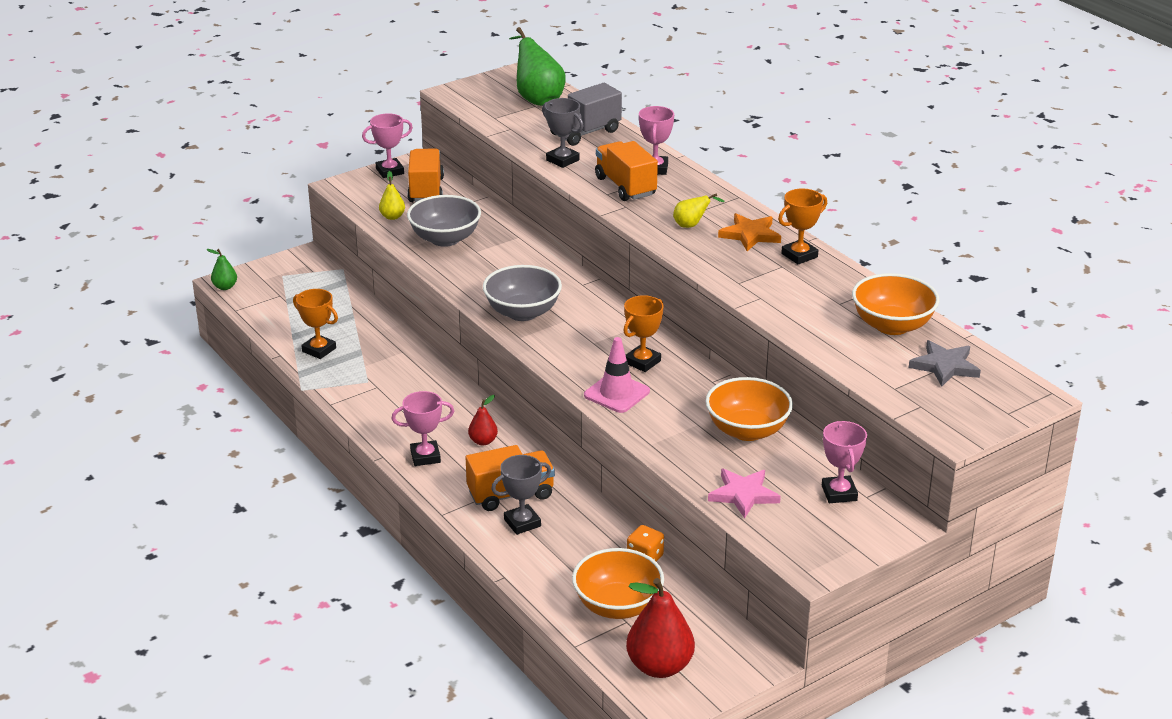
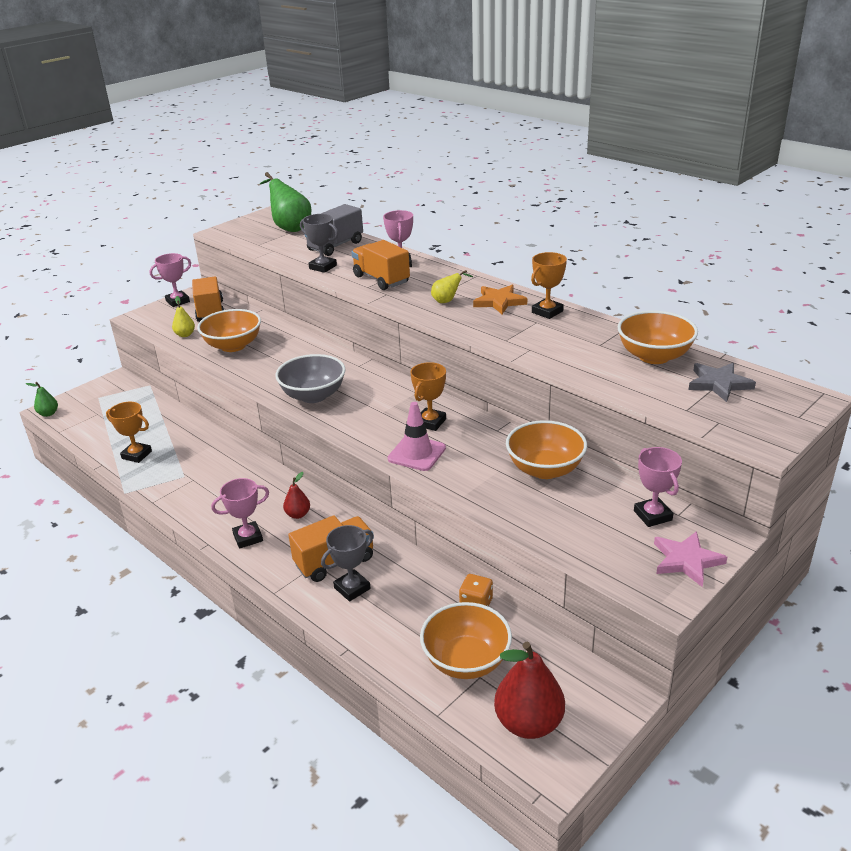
camera: 10 degrees left, 0 degrees up
grey bowl [407,195,481,247] -> orange bowl [197,309,261,352]
pink star [708,469,781,519] -> pink star moved to [654,531,727,587]

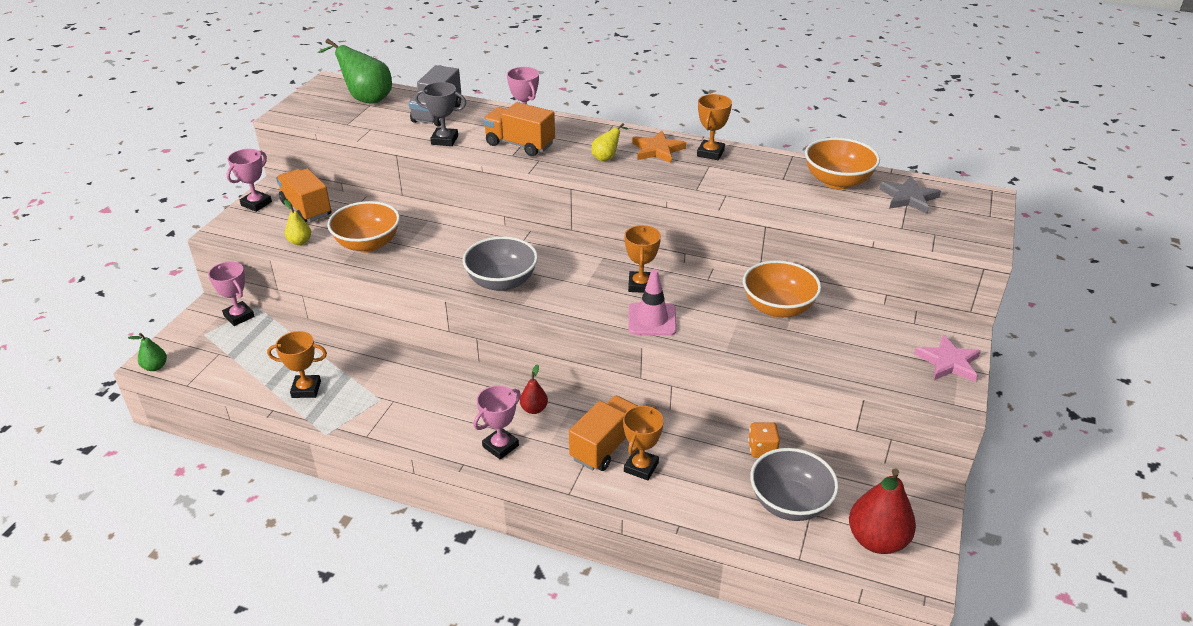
camera: 25 degrees left, 5 degrees up
grey trophy [321,525,373,601] -> orange trophy [623,406,664,481]
orange bowl [420,602,512,679] -> grey bowl [750,448,839,521]
pink trophy [634,447,682,527] -> pink trophy moved to [208,261,255,326]

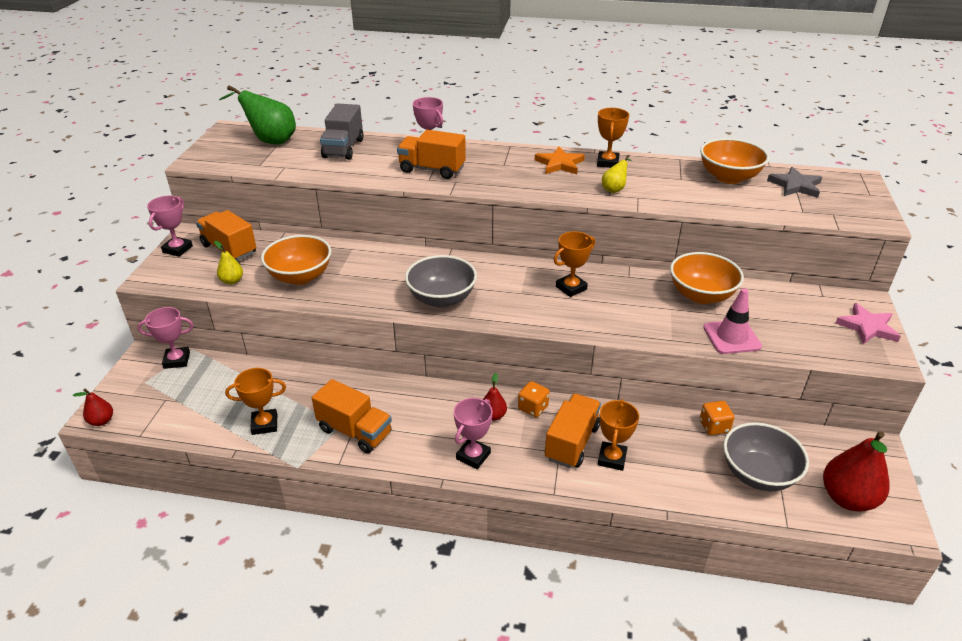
camera: 10 degrees left, 0 degrees up
green pear [128,333,167,371] -> red pear [73,389,113,426]
pink trophy [208,261,255,326] -> pink trophy turned 45 degrees counterclockwise [137,307,193,369]
grey trophy [415,82,466,146] -> none
yellow pear [591,123,628,161] -> yellow pear moved to [602,155,632,193]
orange trophy [624,225,661,293] -> orange trophy turned 60 degrees clockwise [554,231,595,297]
pink traffic cone [628,269,677,336] -> pink traffic cone moved to [703,288,762,354]
none -> orange truck [312,379,392,453]
none -> orange dice [518,381,549,417]

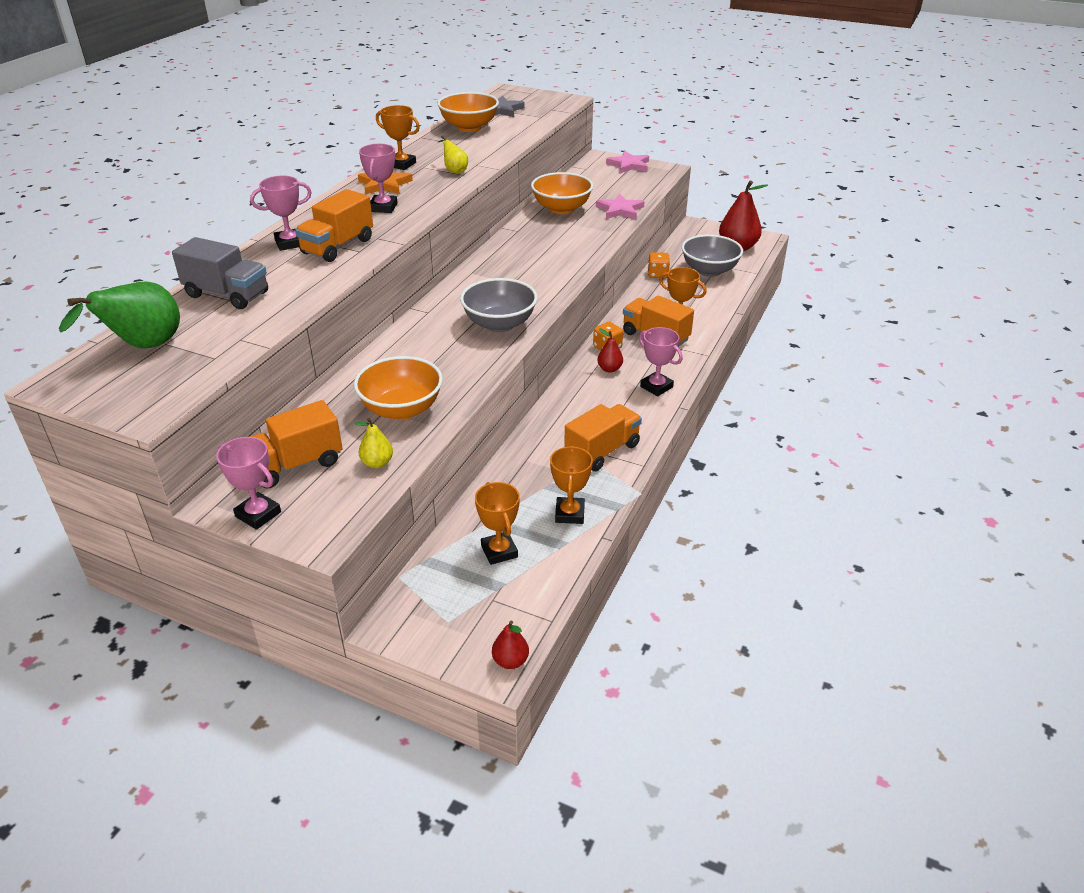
camera: 75 degrees left, 0 degrees up
pink trophy [137,307,193,369] -> pink trophy moved to [359,144,398,213]
orange trophy [554,231,595,297] -> orange trophy moved to [475,482,520,565]
pink traffic cone [703,288,762,354] -> pink star [596,193,645,219]

